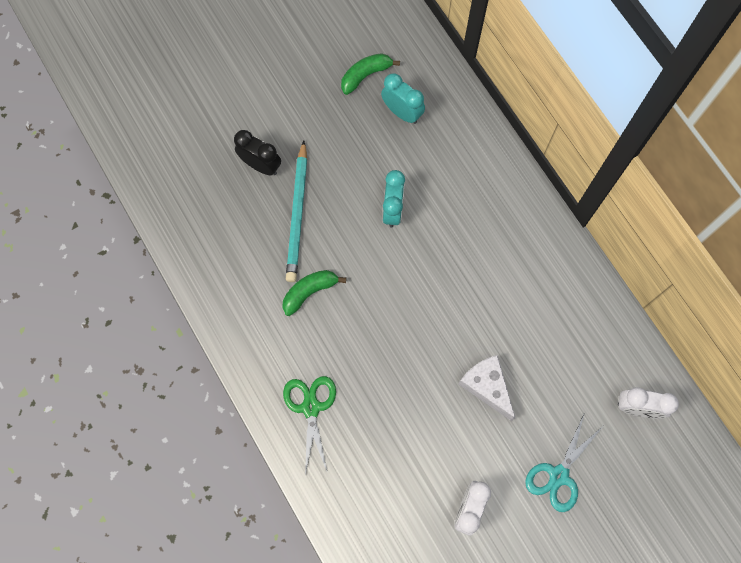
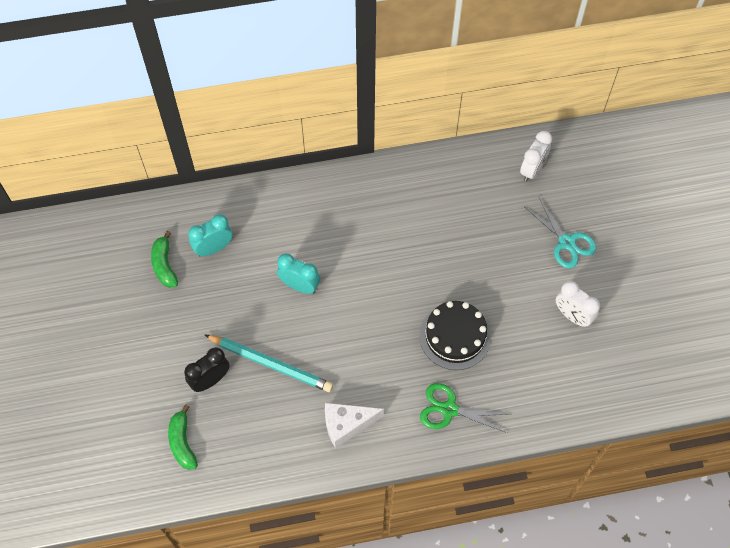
camera: 70 degrees left, 10 degrees down
green banana [282,270,346,316] -> green banana moved to [168,404,198,470]
white cheese [458,355,515,421] -> white cheese moved to [325,402,384,448]
none -> black cake [419,301,491,370]

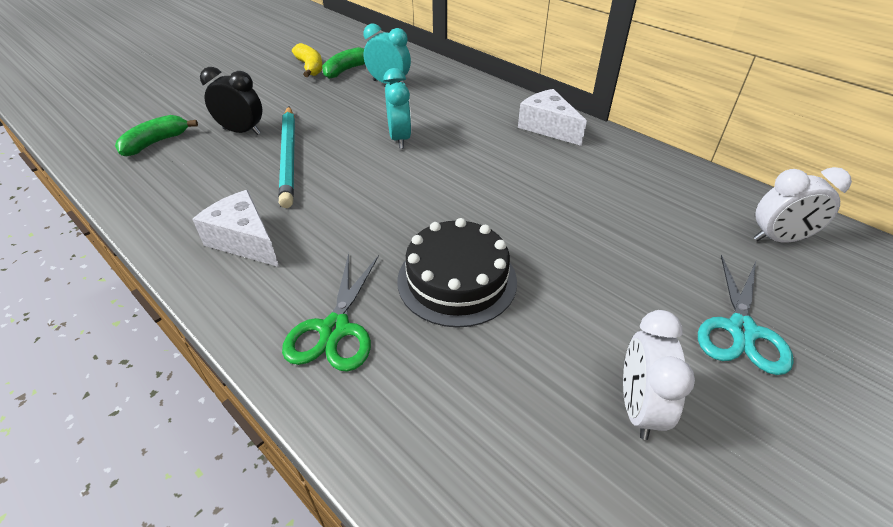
camera: 55 degrees right, 20 degrees down
green scissors [420,383,511,433] -> green scissors turned 150 degrees counterclockwise [282,253,379,372]
none -> yellow banana [292,43,322,77]
none -> white cheese [518,89,587,146]

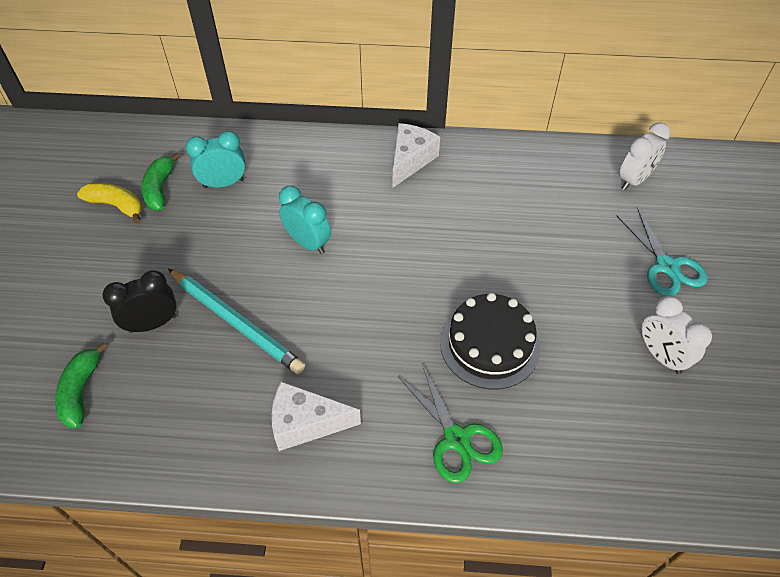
camera: 40 degrees left, 10 degrees up
white cheese [518,89,587,146] -> white cheese turned 105 degrees clockwise [393,123,440,188]

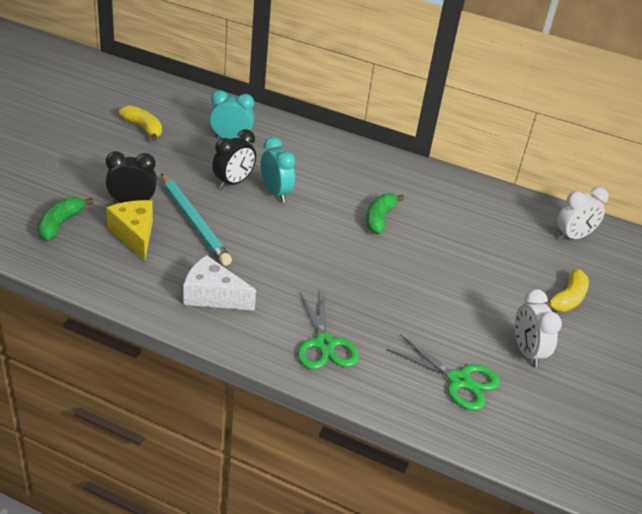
camera: 15 degrees right, 15 degrees down
green banana [141,153,181,211] -> green banana moved to [366,193,404,234]
white cheese [393,123,440,188] -> none
black cake [440,293,540,389] -> none
turquoise scissors [616,208,708,296] -> yellow banana [544,269,589,312]
none -> yellow cheese [106,200,153,262]
none -> black clock [212,129,256,189]
none -> green scissors [387,334,500,410]

